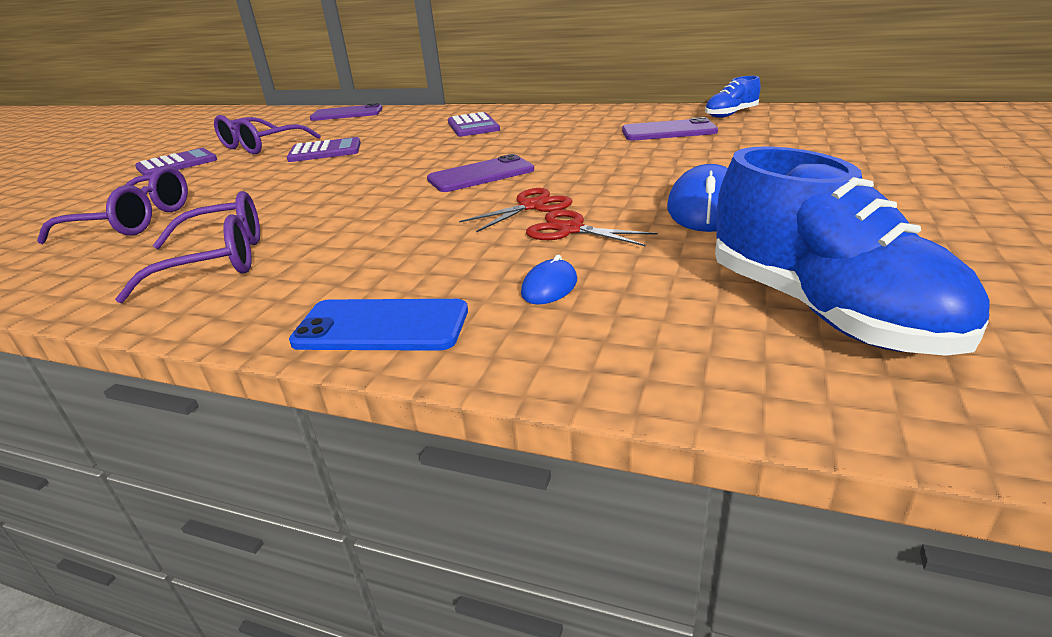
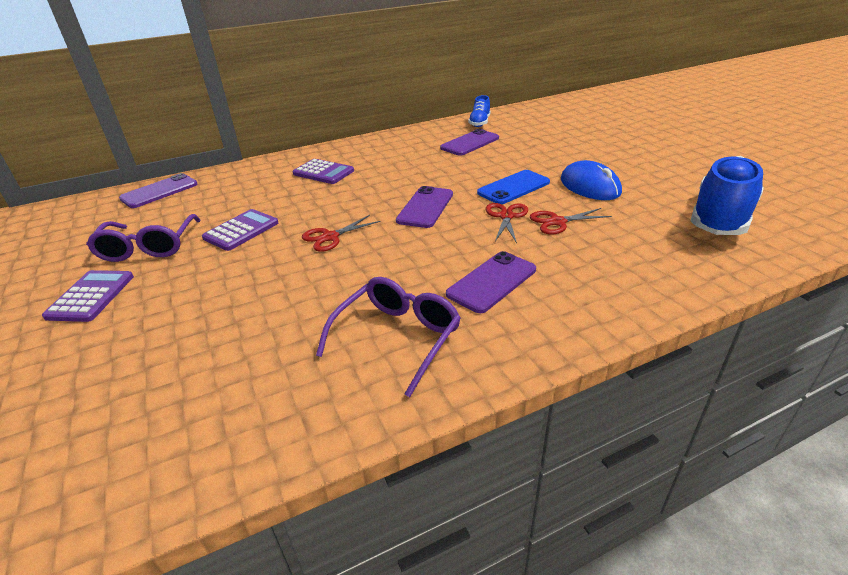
camera: 45 degrees left, 5 degrees up
purple glasses [37,166,188,244] -> none
blue phone [289,299,468,351] -> blue phone moved to [477,170,550,204]
blue mouse [521,255,577,305] -> none
blue shoe [715,146,990,356] -> blue shoe turned 75 degrees counterclockwise [691,156,764,235]
none -> red scissors [302,215,381,252]
none -> purple phone [446,251,536,313]

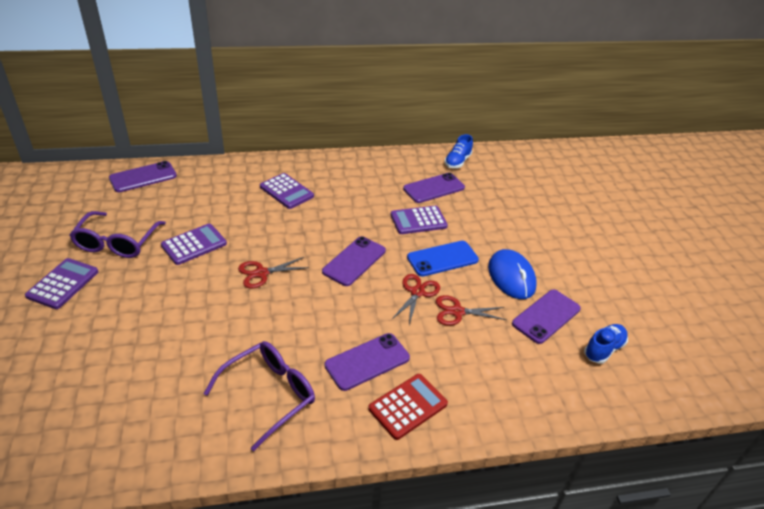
camera: 10 degrees right, 5 degrees up
blue shoe [691,156,764,235] -> blue shoe [584,324,628,364], size x0.50
none -> red calculator [368,374,448,440]
none -> purple calculator [391,206,448,234]
none -> purple phone [512,290,581,344]

